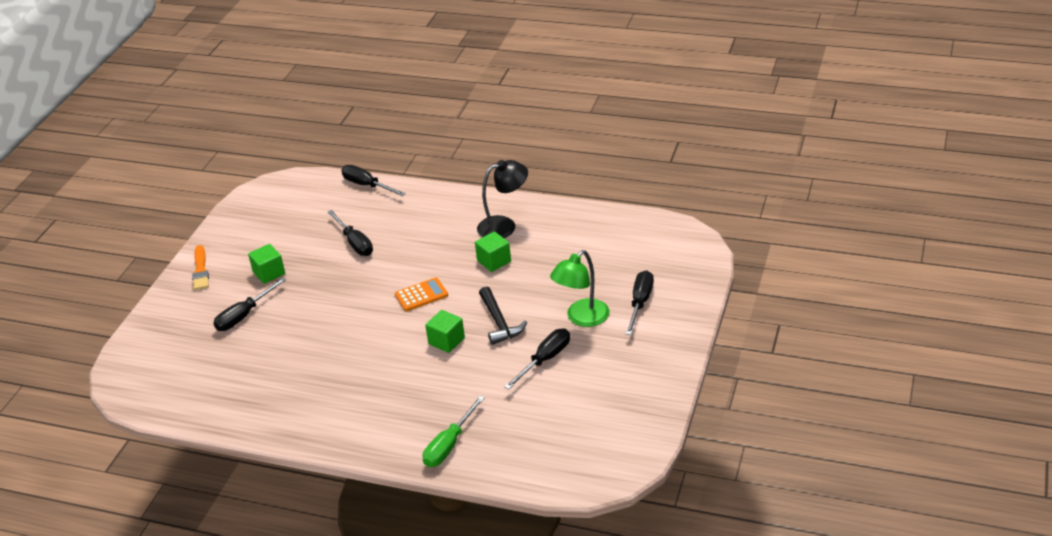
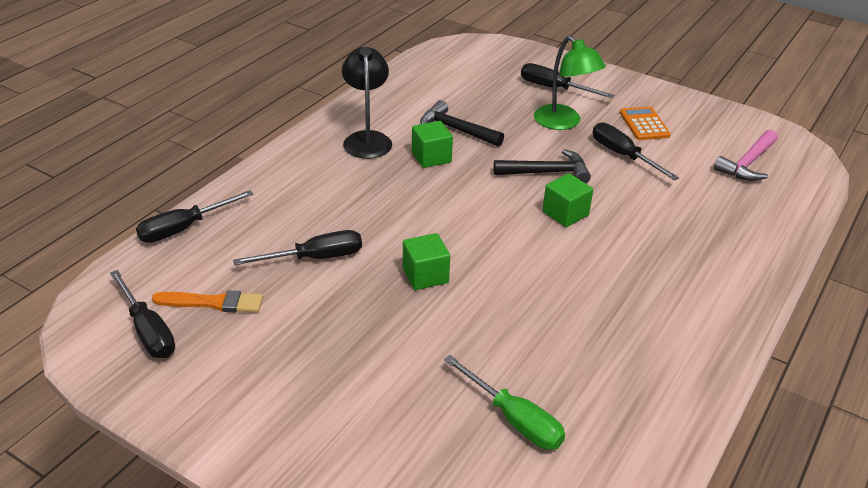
camera: 80 degrees left, 0 degrees up
orange brush [192,245,209,290] -> orange brush moved to [152,290,263,313]
black screwdriver [214,278,286,331] -> black screwdriver moved to [110,270,175,358]
green cube [248,244,285,284] -> green cube moved to [403,233,450,290]
orange calculator [395,278,448,311] -> orange calculator moved to [620,107,671,140]
green screwdriver [423,396,485,467] -> green screwdriver moved to [444,355,565,450]
none -> black hammer [420,100,504,147]
none -> pink hammer [714,130,778,181]

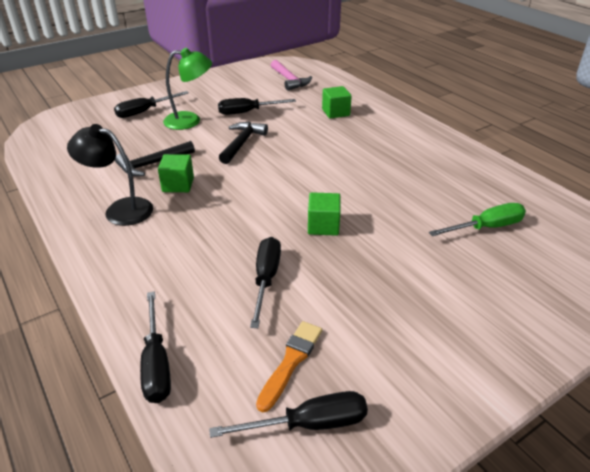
camera: 65 degrees left, 0 degrees up
green cube [542,174,593,227] -> green cube moved to [322,86,352,119]
orange calculator [620,107,671,140] -> none

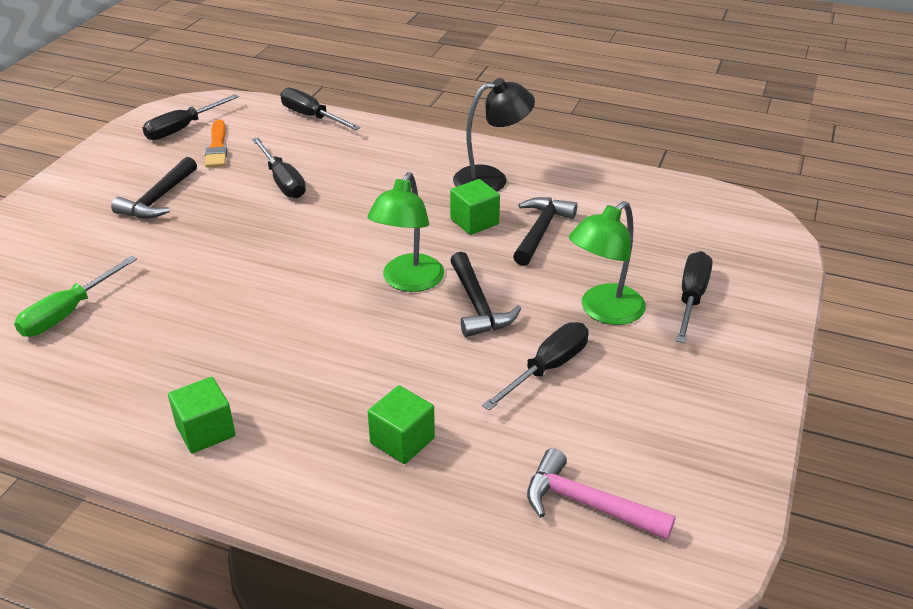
camera: 145 degrees right, 0 degrees up
green cube [308,192,341,236] -> green cube moved to [168,377,236,453]
none -> black hammer [111,157,197,219]
none -> green lamp [367,172,444,292]

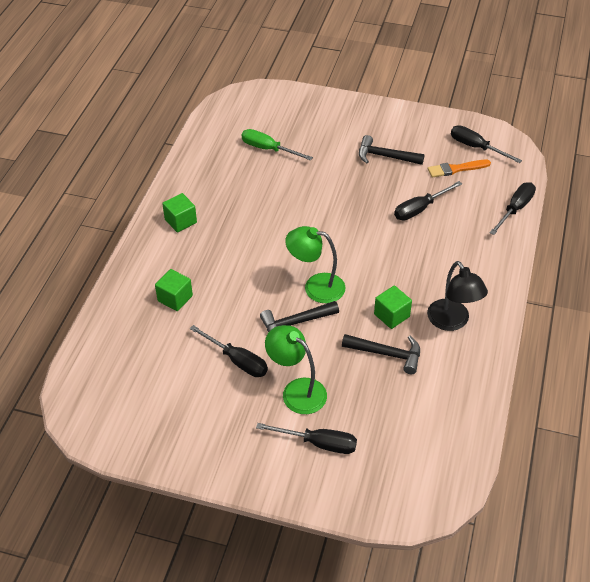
camera: 85 degrees right, 10 degrees up
pink hammer [527,448,676,540] -> none

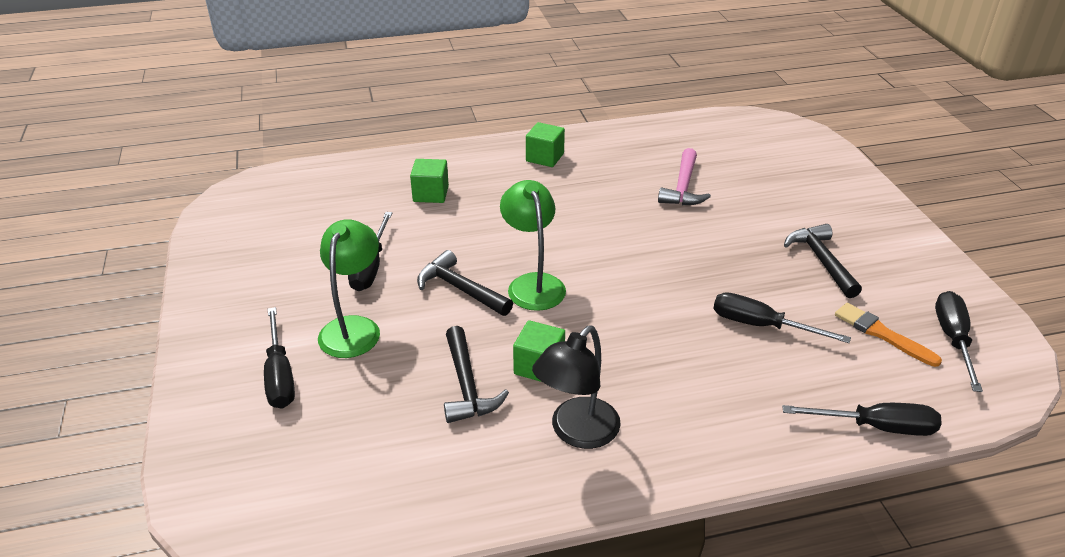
camera: 60 degrees right, 10 degrees down
green screwdriver [242,129,313,161] -> none
none -> pink hammer [658,148,711,205]

